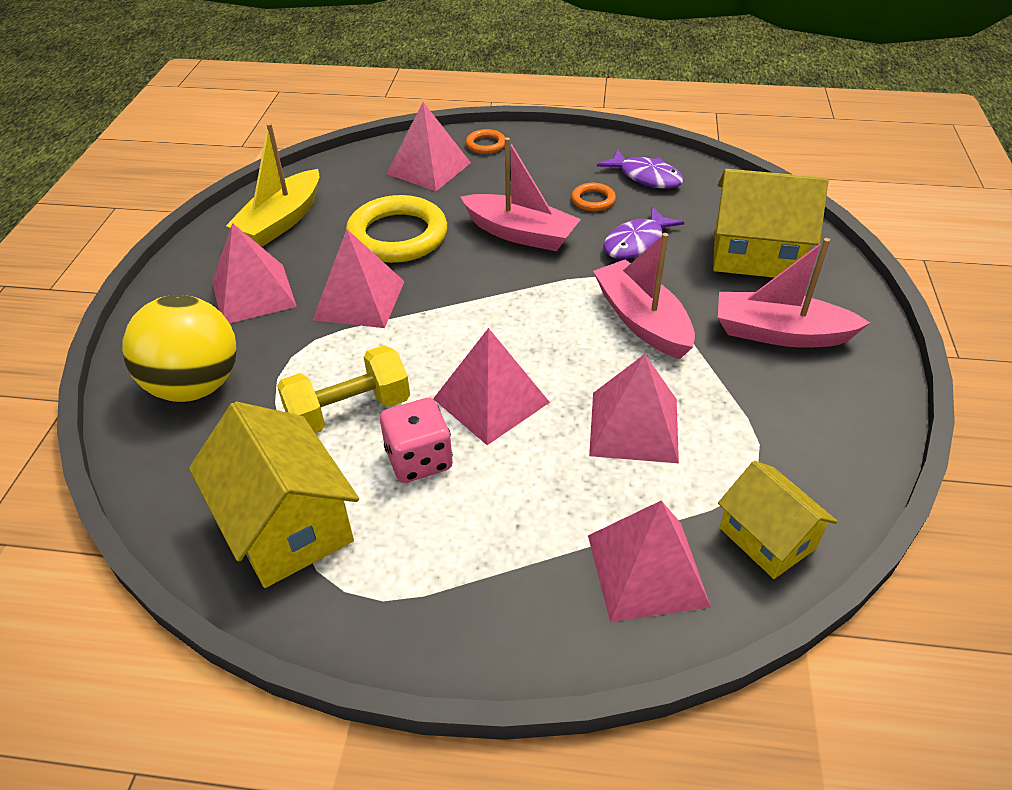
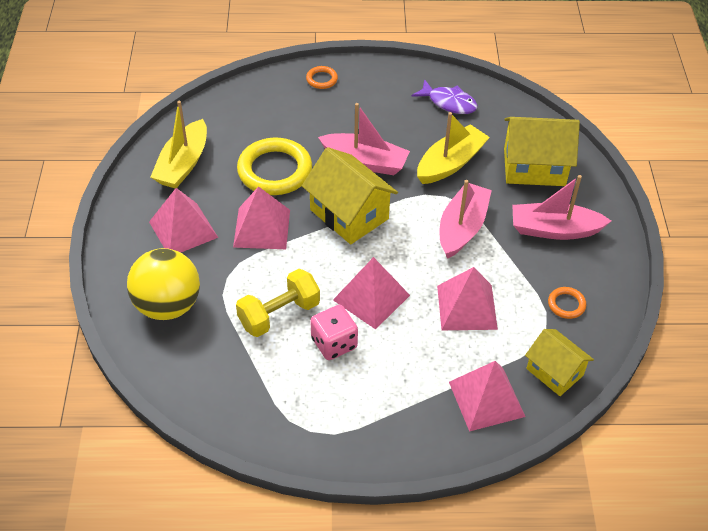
camera: 10 degrees left, 5 degrees up
yellow house [189,401,359,588] -> yellow house moved to [302,147,398,244]
pink pyramid [387,102,471,191] -> none
orange ring [571,183,616,211] -> orange ring moved to [548,287,586,319]
pink boat [593,233,695,359] -> pink boat turned 60 degrees clockwise [440,180,492,259]
purple fish [603,207,684,259] -> yellow boat [417,112,490,184]

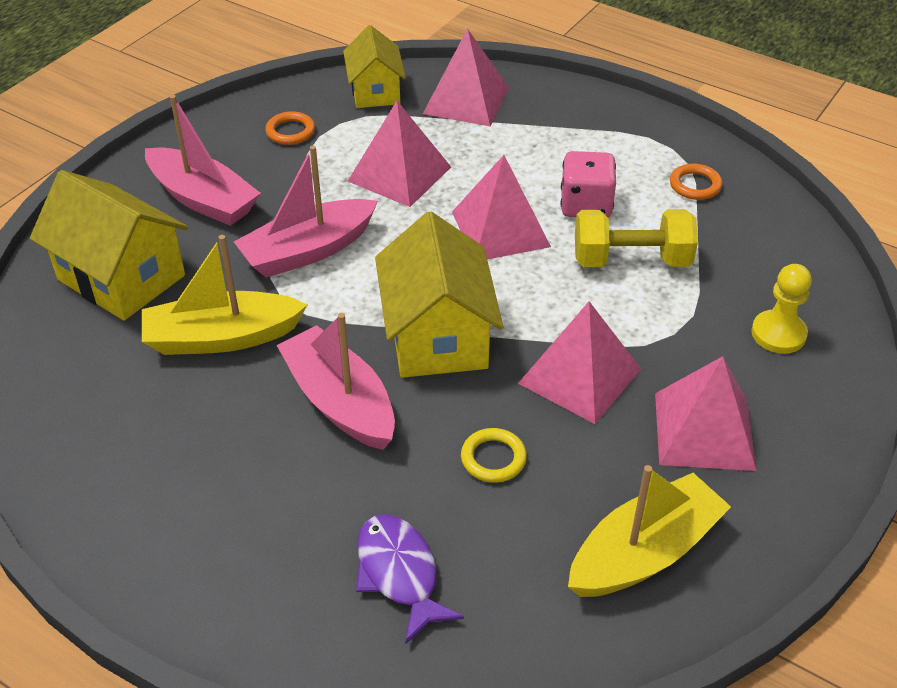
camera: 145 degrees left, 5 degrees down
yellow ball [127,248,200,320] -> yellow pawn [751,264,812,354]
yellow ring [237,138,312,195] -> yellow ring [461,428,527,483], size x0.46
orange ring [306,66,338,89] -> orange ring moved to [670,164,723,200]
purple fish [412,79,478,114] -> purple fish moved to [356,514,464,644]

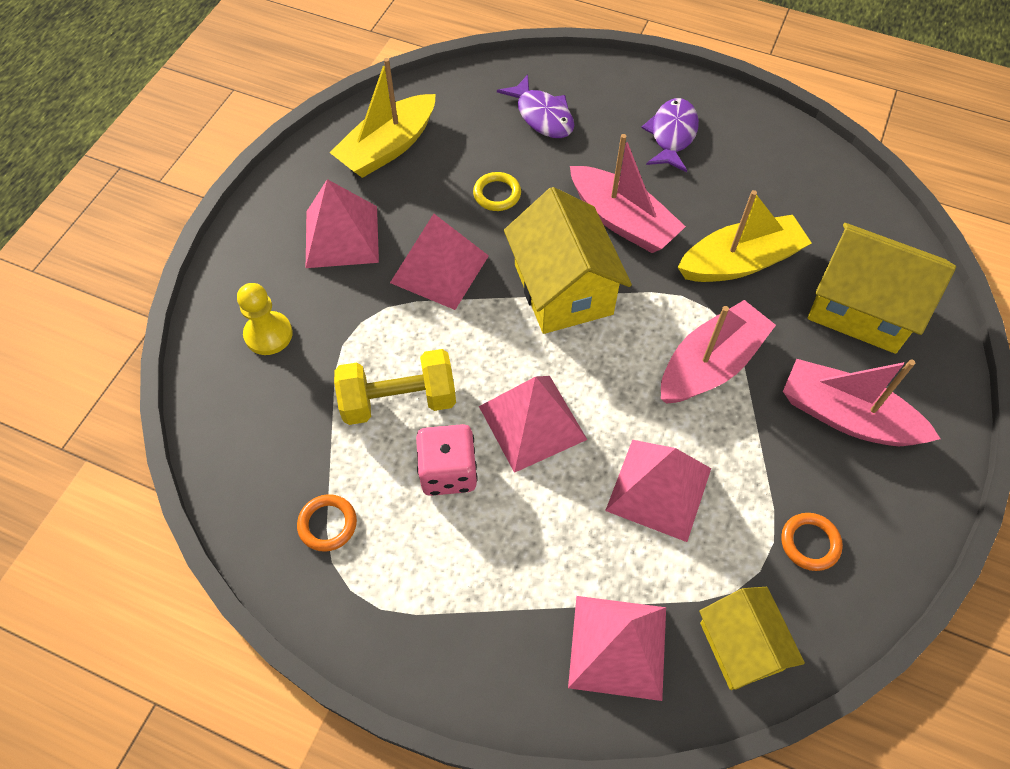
camera: 170 degrees right, 15 degrees up
none -> purple fish [641,98,699,172]

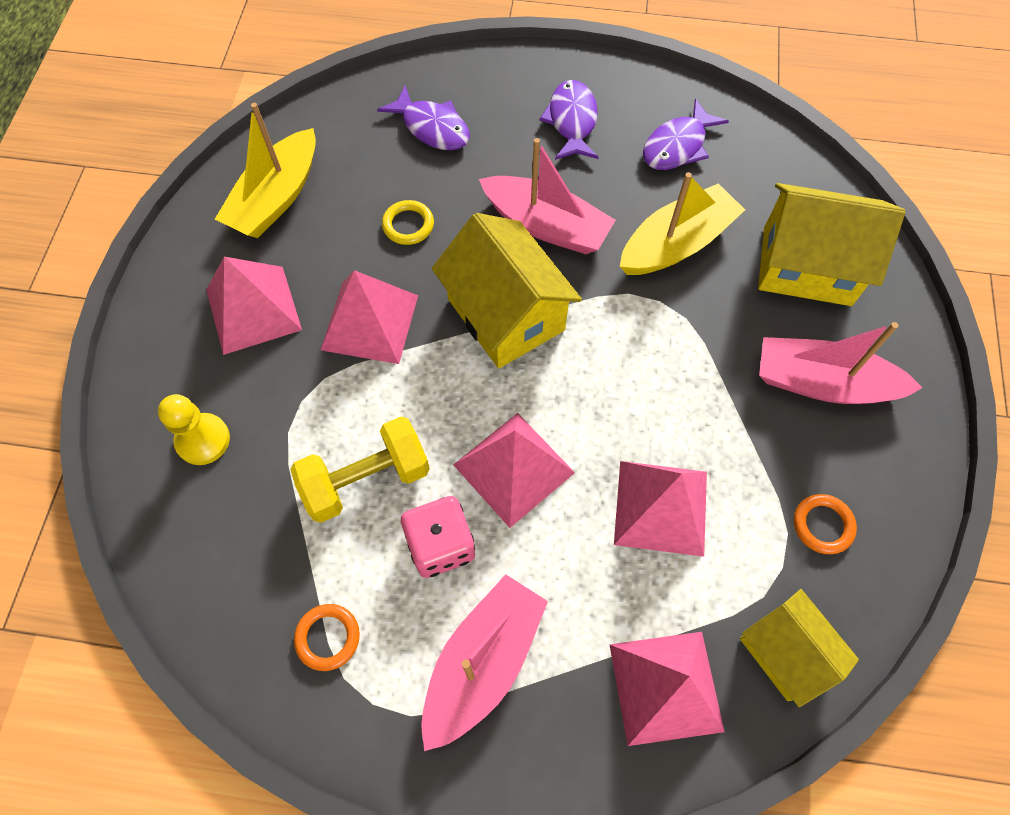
camera: 15 degrees left, 5 degrees up
pink boat [661,300,776,404] -> pink boat moved to [421,574,548,751]
none -> purple fish [643,99,729,170]

